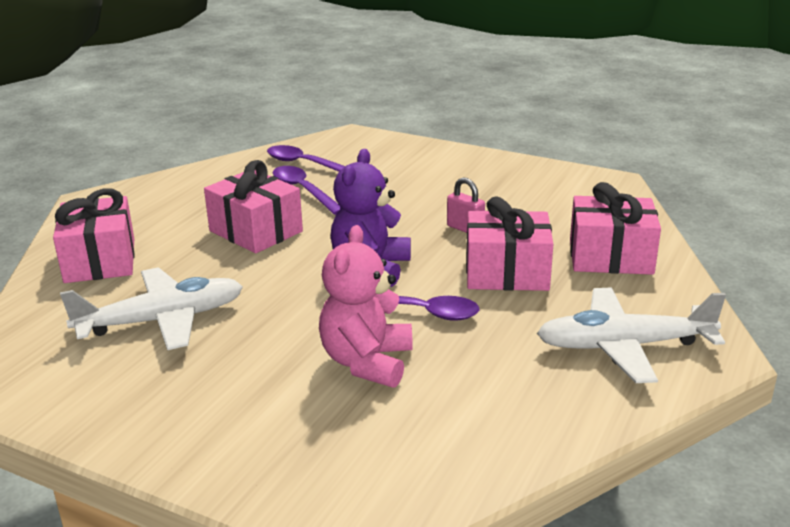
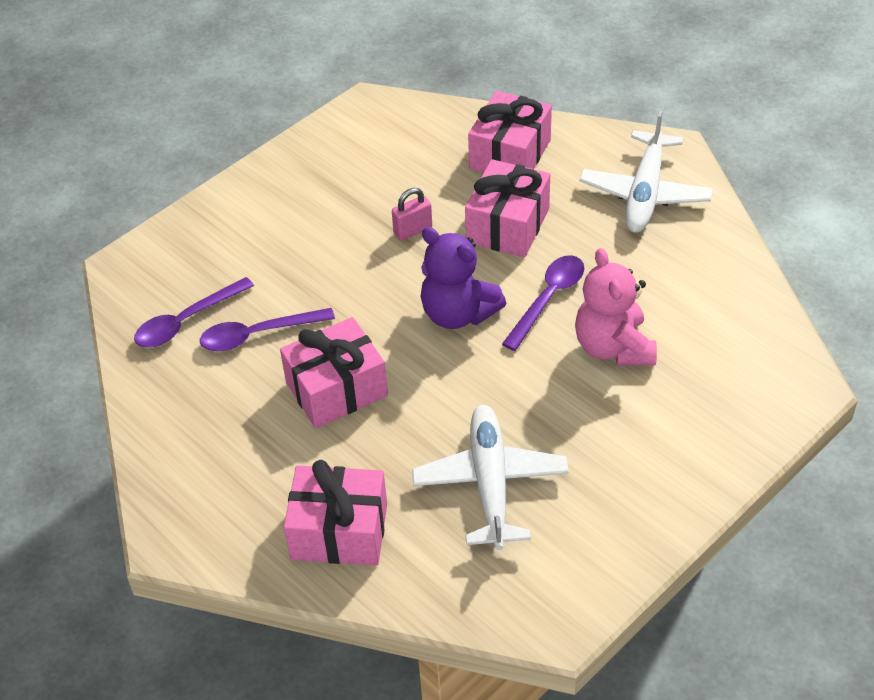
camera: 70 degrees left, 20 degrees up
pink teddy bear [319,225,413,388] -> pink teddy bear turned 45 degrees clockwise [575,248,657,366]

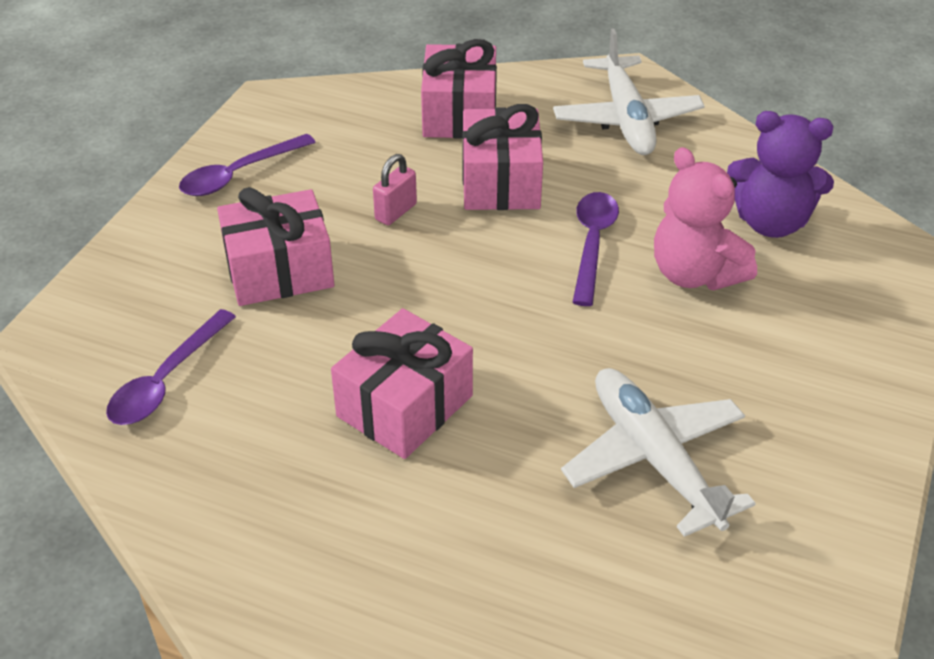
camera: 25 degrees left, 5 degrees down
purple spoon [200,308,335,351] -> purple spoon moved to [179,134,316,196]
pink gift [284,460,387,566] -> pink gift moved to [217,187,334,306]
purple teddy bear [421,227,506,329] -> purple teddy bear moved to [727,111,834,238]

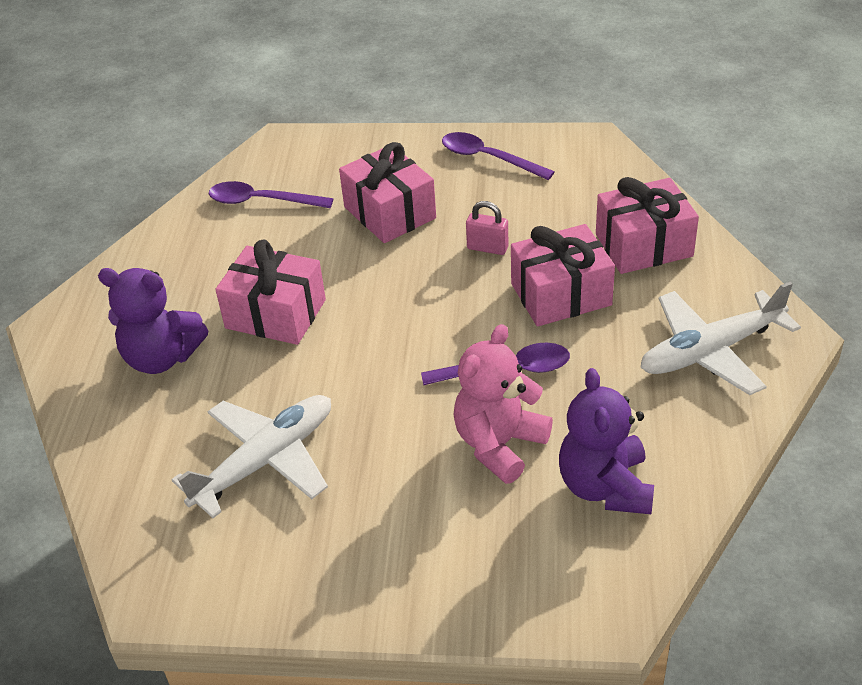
camera: 75 degrees right, 0 degrees up
none -> purple teddy bear [98,268,208,374]

